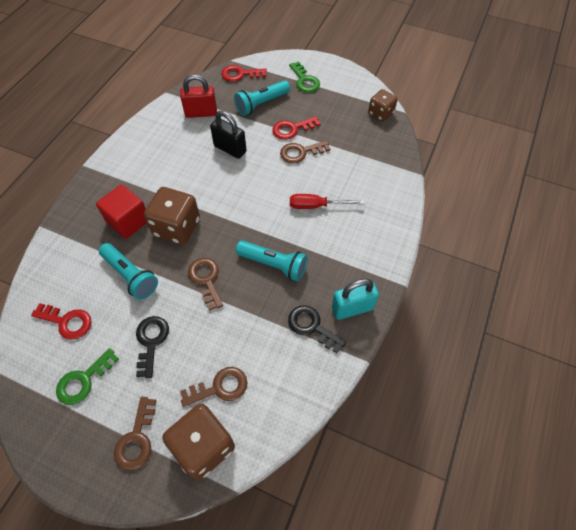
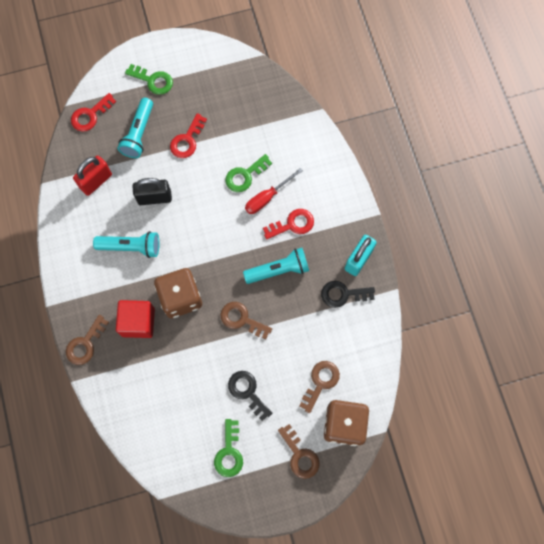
camera: 40 degrees left, 15 degrees up
red key [31,303,92,340] -> red key moved to [263,209,314,239]
turquoise flashlight [99,243,158,300] -> turquoise flashlight moved to [93,231,160,258]
brown key [280,141,330,163] -> brown key moved to [66,315,109,365]
brown dice [368,89,398,122] -> none
none -> green key [225,154,272,192]

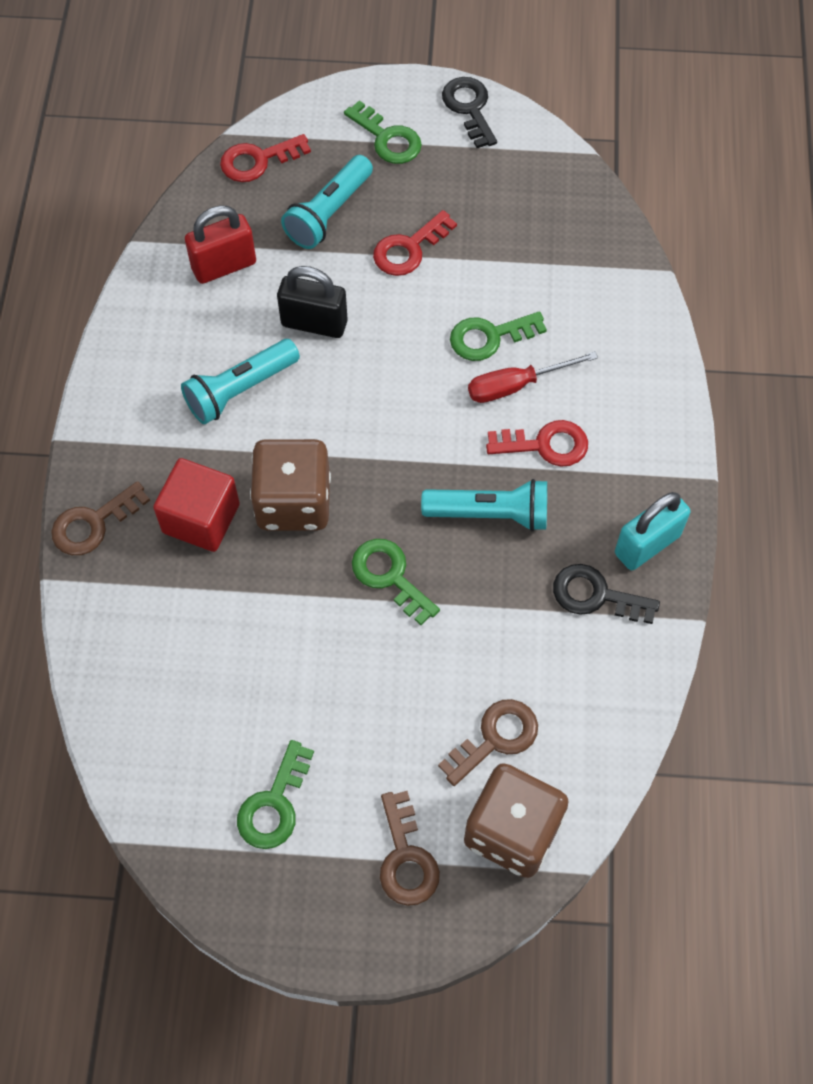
camera: 20 degrees right, 10 degrees down
turquoise flashlight [93,231,160,258] -> turquoise flashlight turned 120 degrees clockwise [181,339,300,424]
brown key [220,302,272,339] -> green key [352,539,440,625]
black key [228,371,272,421] -> black key moved to [442,77,497,148]

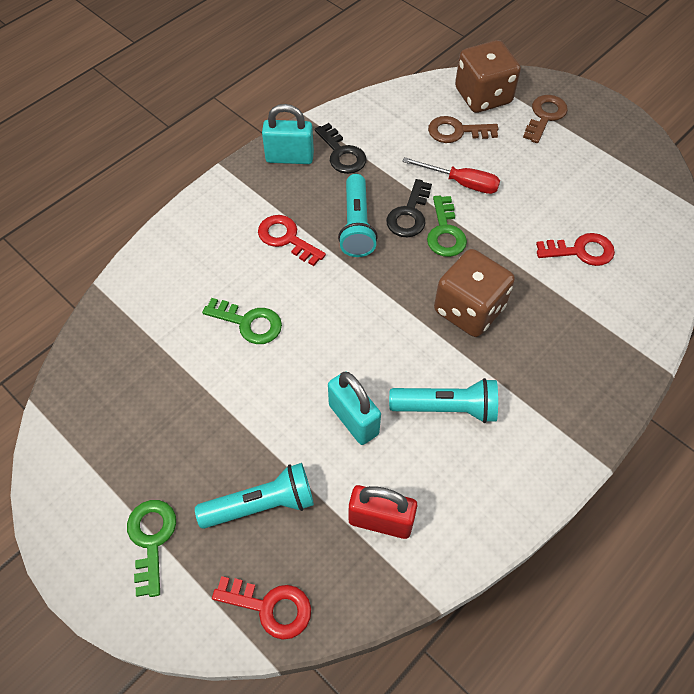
camera: 140 degrees left, 5 degrees down
brown key [51,481,150,555] -> none
red cube [153,458,240,552] -> none
green key [237,740,314,849] -> none
black padlock [277,266,348,338] -> turquoise padlock [328,372,381,445]
red key [373,210,457,276] -> red key moved to [536,233,615,266]
turquoise flashlight [421,479,547,531] -> turquoise flashlight turned 135 degrees counterclockwise [338,174,378,257]
black key [442,77,497,148] -> black key moved to [386,179,432,238]
red screwdriver [468,351,598,403] -> red screwdriver moved to [402,157,500,194]

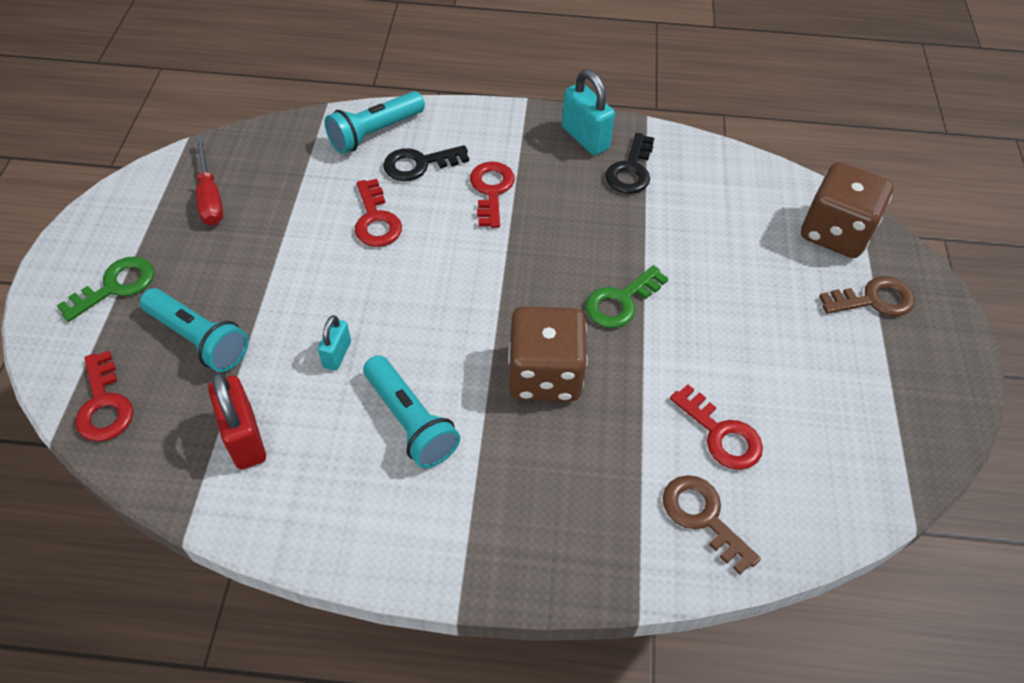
camera: 50 degrees right, 5 degrees down
green key [202,298,282,344] -> red key [355,179,402,247]
turquoise padlock [328,372,381,445] -> turquoise padlock [318,315,351,371], size x0.59
turquoise flashlight [338,174,378,257] -> turquoise flashlight moved to [325,91,425,154]
black key [386,179,432,238] -> black key moved to [383,145,469,181]
red screwdriver [402,157,500,194] -> red screwdriver moved to [196,137,223,226]
brown key [428,116,499,143] -> brown key moved to [663,475,761,575]

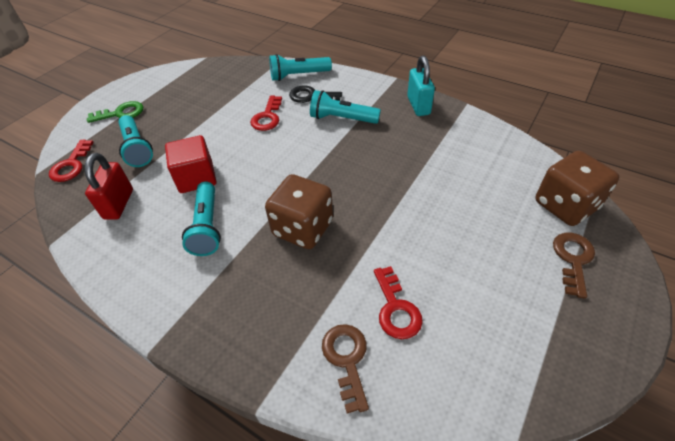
camera: 30 degrees right, 5 degrees down
red screwdriver [196,137,223,226] -> none
turquoise padlock [318,315,351,371] -> red cube [165,135,217,193]
red key [470,161,515,228] -> turquoise flashlight [310,90,381,124]
green key [585,265,668,328] -> none
black key [605,133,654,194] -> none
brown key [819,276,915,316] -> brown key turned 90 degrees counterclockwise [553,233,595,299]

